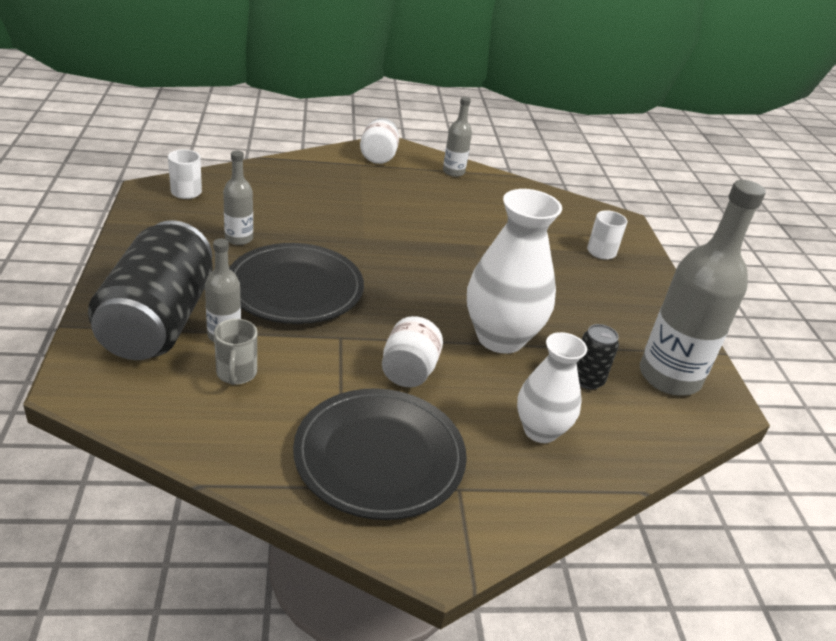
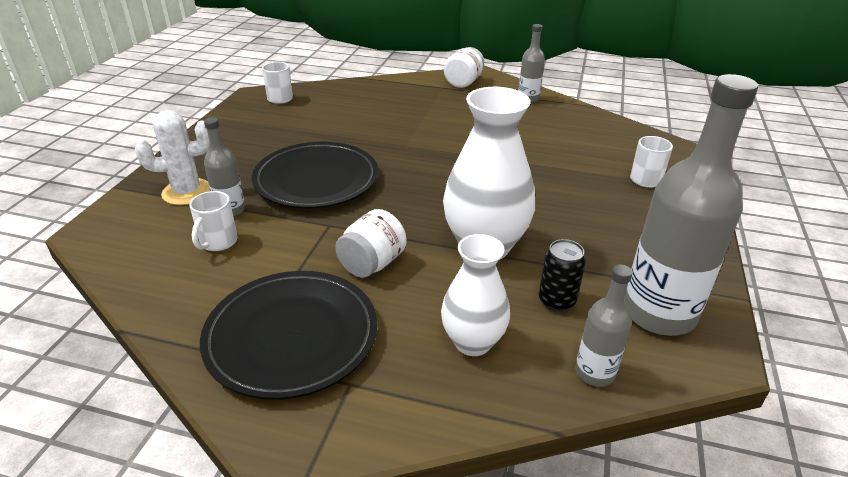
camera: 25 degrees right, 0 degrees up
black can [88,220,213,360] -> white cactus [135,110,210,205]
grey mug [214,319,257,385] -> white mug [189,191,238,251]
grey bottle [223,151,253,245] -> grey bottle moved to [575,264,633,387]

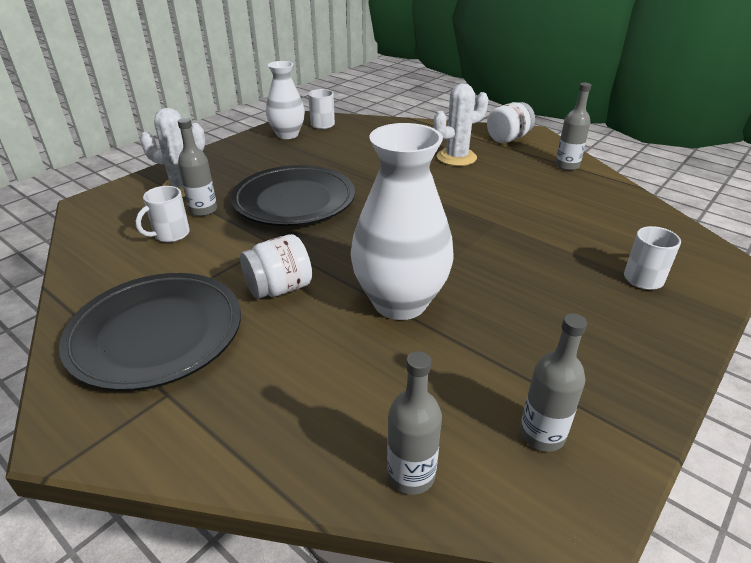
camera: 25 degrees right, 0 degrees up
white vase [441,234,510,356] -> white vase moved to [266,61,305,139]
black can [539,239,586,311] -> none
grey bottle [624,74,758,336] -> grey bottle [520,313,587,452], size x0.50
none -> white cactus [433,83,488,166]

